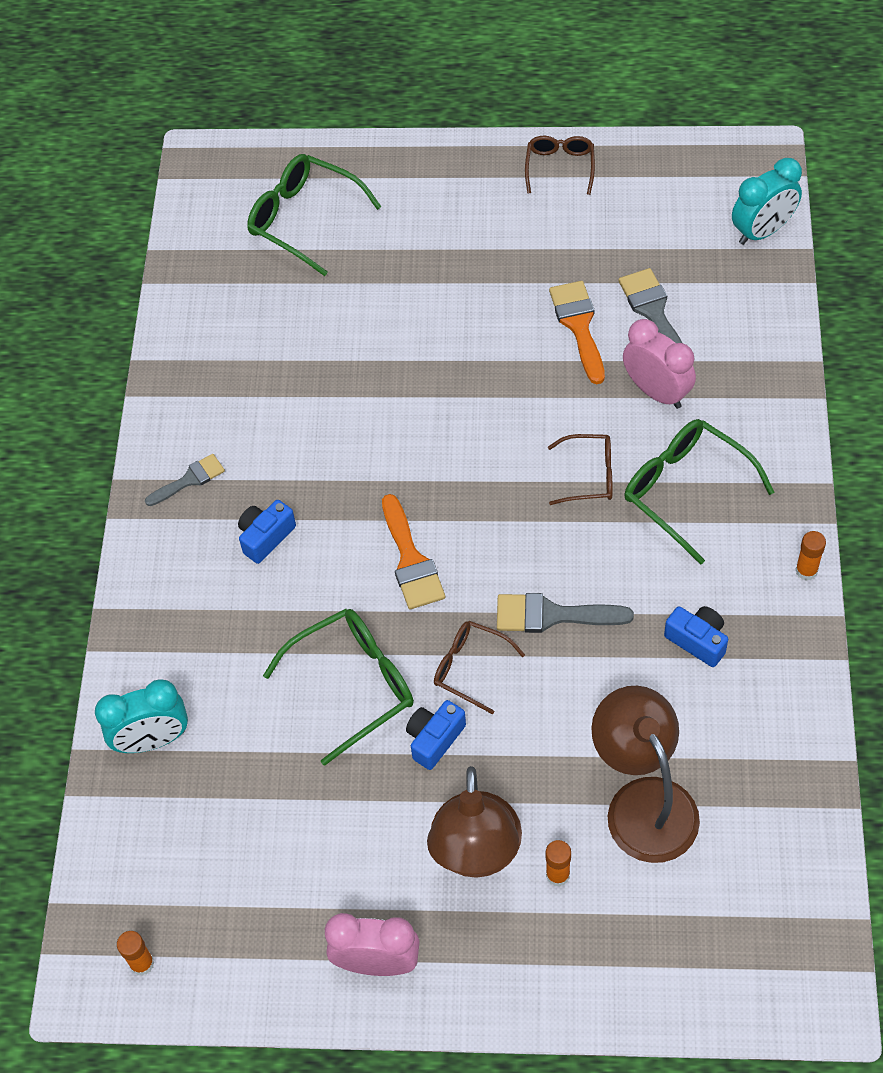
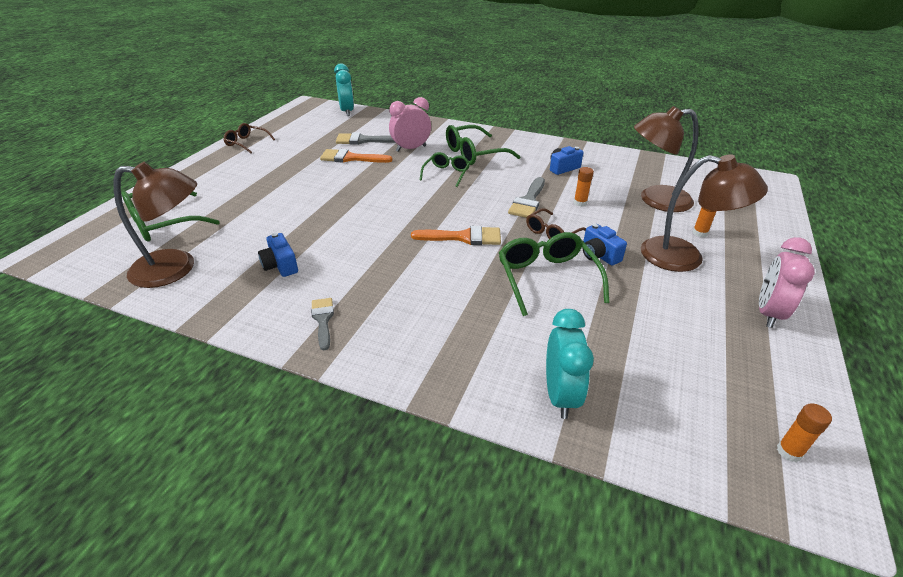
camera: 75 degrees left, 20 degrees down
blue camera [238,500,296,564] -> blue camera moved to [258,233,298,277]
brown glasses [548,434,613,505] -> green glasses [420,152,470,187]
orange glue stick [795,531,826,581] -> orange glue stick moved to [574,167,594,207]
none -> brown lamp [114,162,197,288]

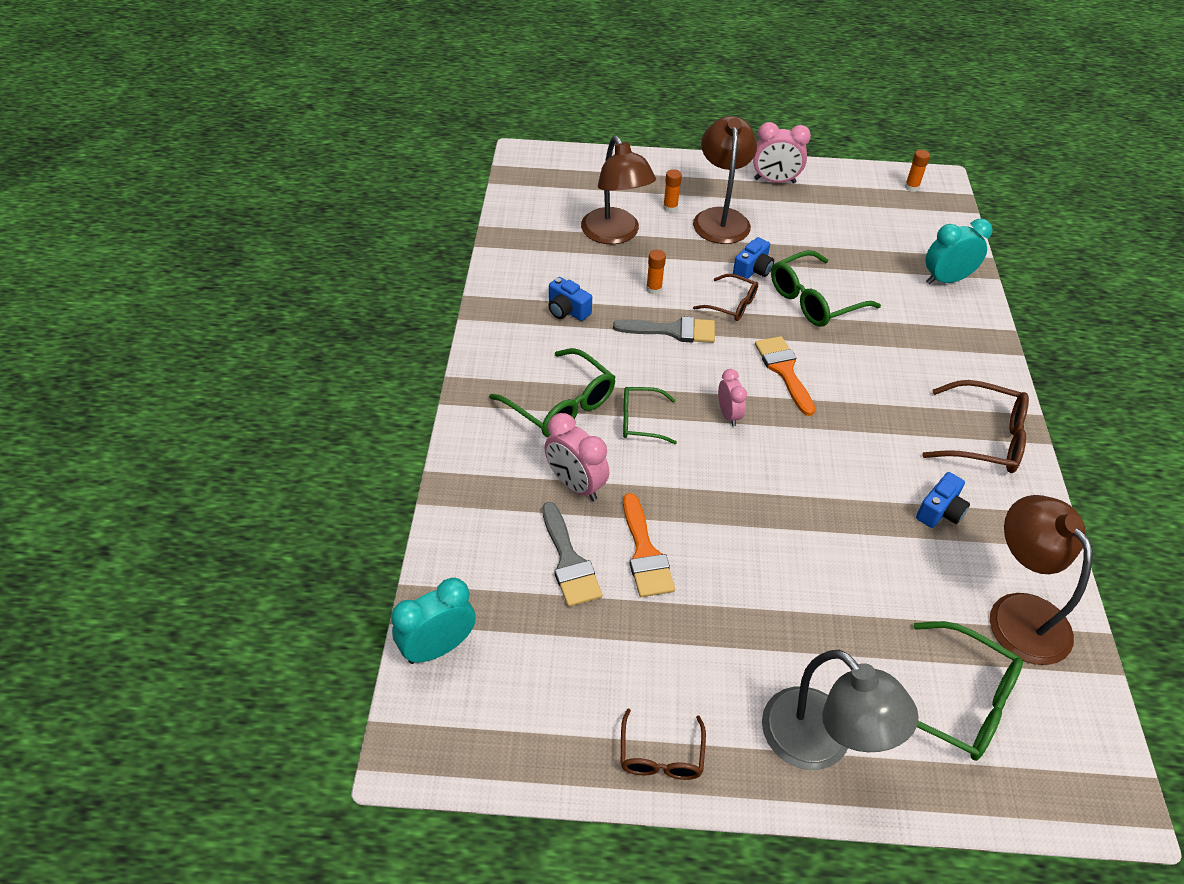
camera: 110 degrees left, 10 degrees up
grey brush [311,298,334,351] -> brown glasses [922,380,1029,473]
none -> pink clock [718,369,747,426]
none -> grey lamp [762,650,919,770]

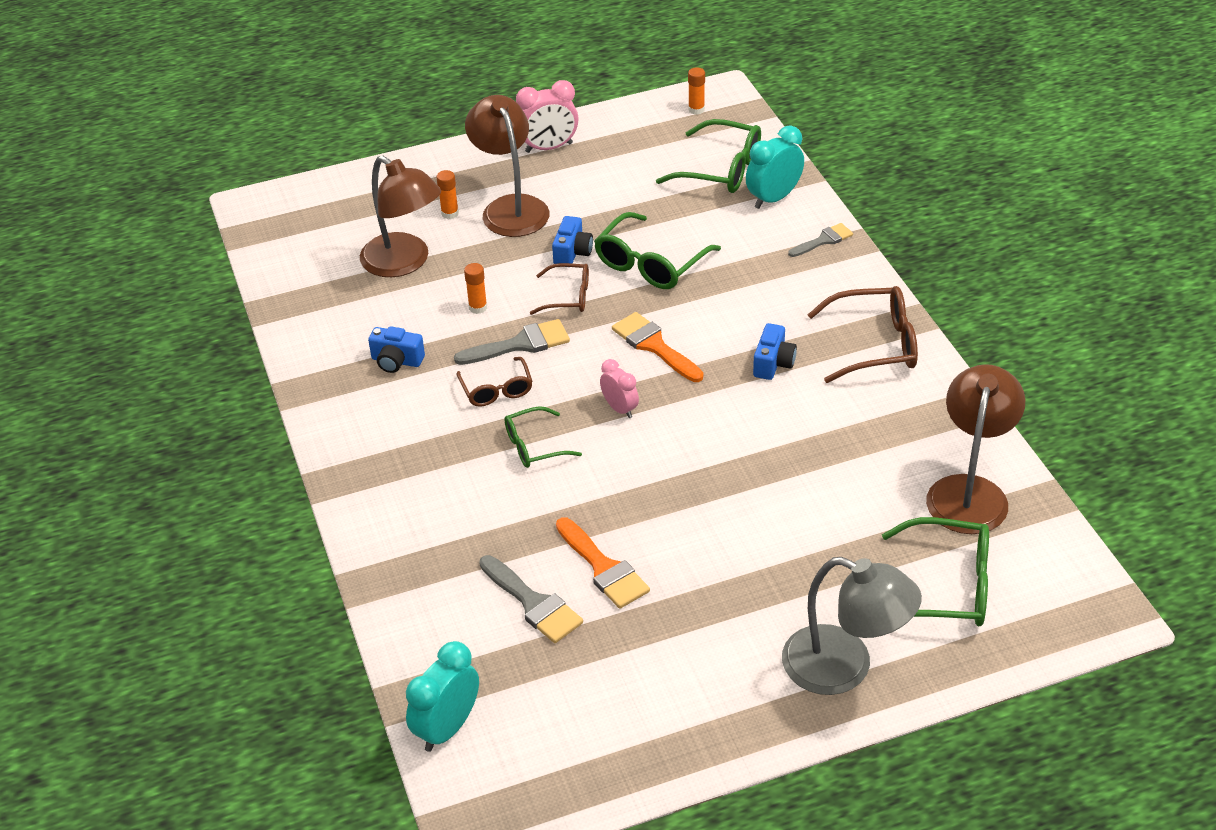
camera: 20 degrees left, 5 degrees down
green glasses [489,348,615,437] -> green glasses moved to [656,119,761,193]
pink clock [544,413,609,501] -> none
brown glasses [621,709,706,780] -> brown glasses moved to [456,357,533,407]
blue camera [916,472,970,528] -> blue camera moved to [753,323,797,380]
brown lamp [990,495,1093,665] -> brown lamp turned 60 degrees clockwise [926,364,1025,534]
none -> grey brush [788,223,853,257]

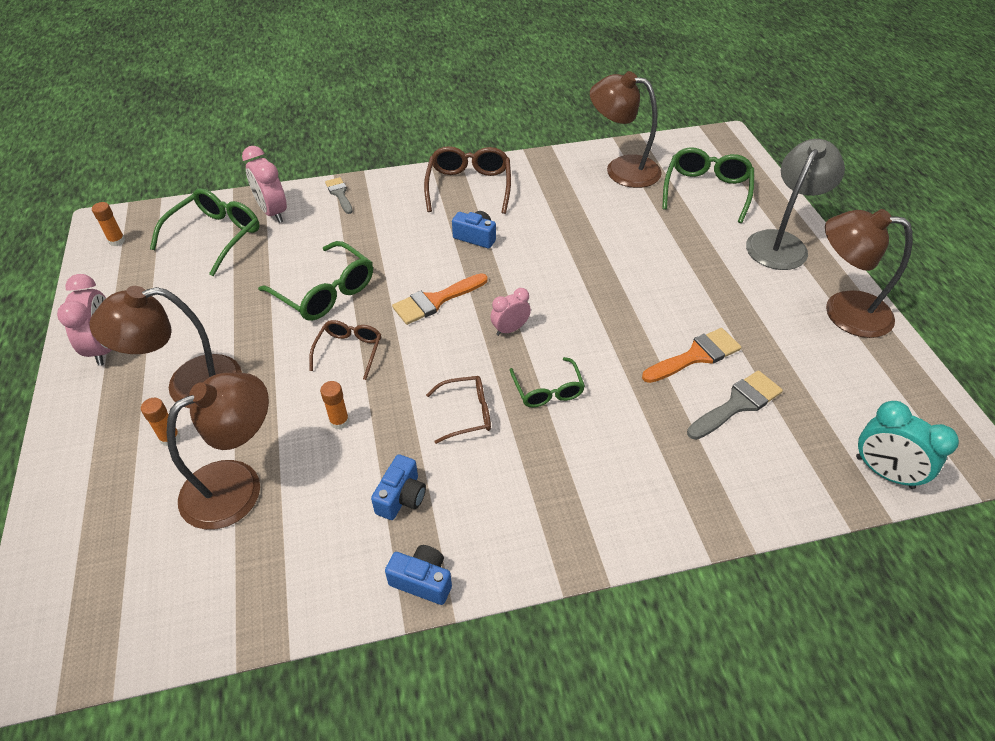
camera: 85 degrees left, 5 degrees up
grey brush [454,319,570,365] -> none
blue camera [552,216,593,264] -> blue camera moved to [385,545,452,605]
turquoise clock [746,125,804,209] -> pink clock [242,146,287,223]
none -> brown lamp [825,209,913,338]

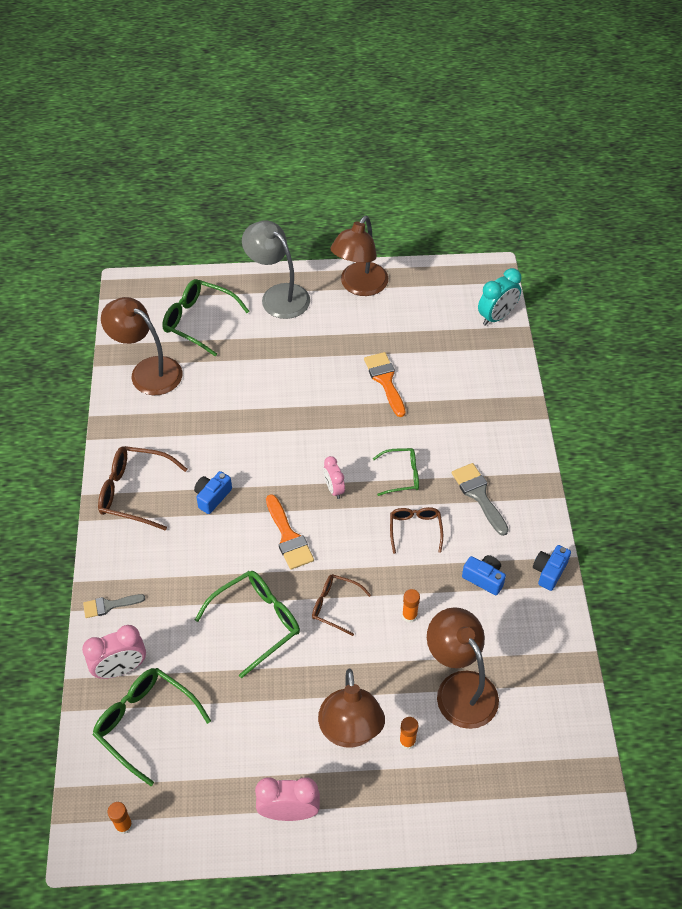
camera: 80 degrees left, 5 degrees up
brown lamp [590,71,662,188] -> brown lamp turned 90 degrees clockwise [101,297,182,395]
grey brush [687,370,783,440] -> grey brush moved to [452,463,509,536]

